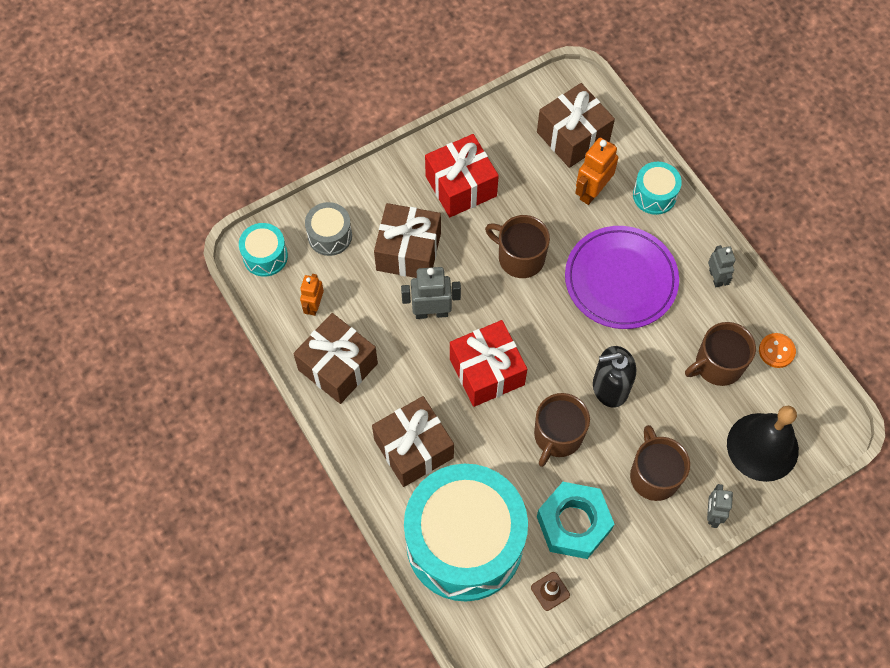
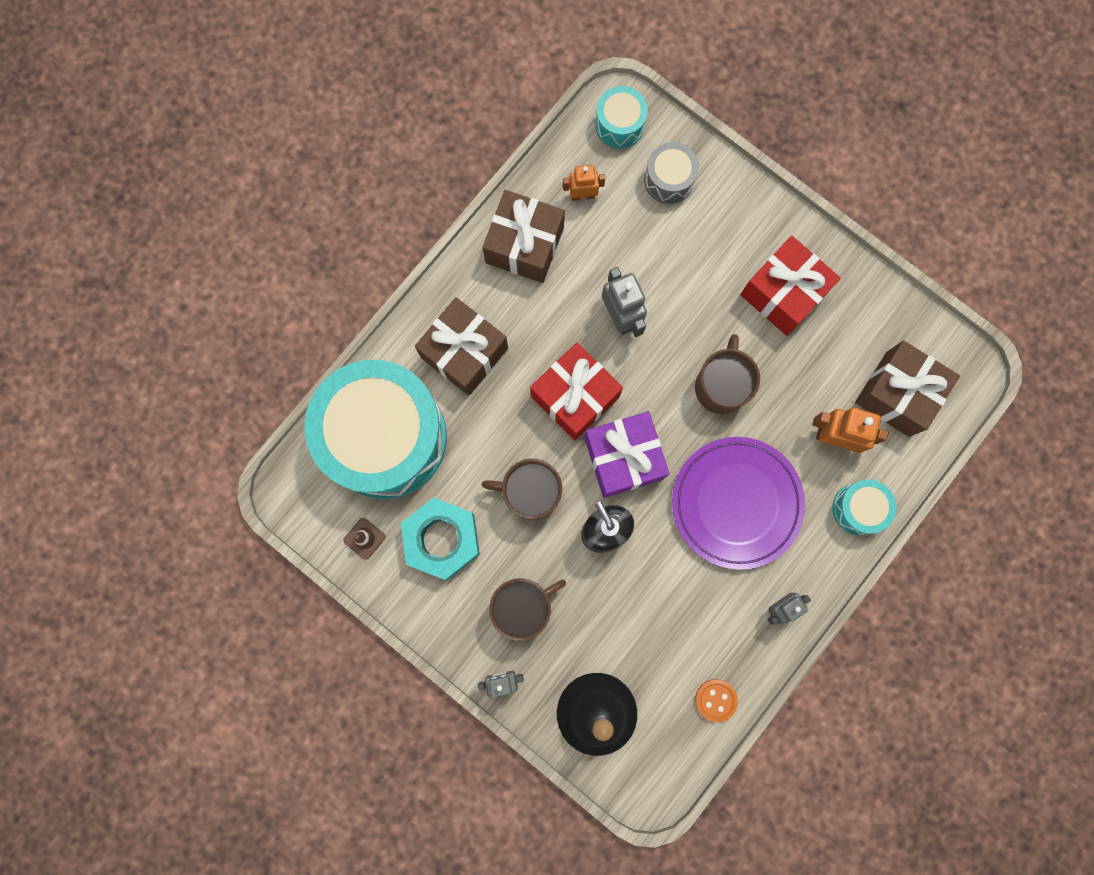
camera: 70 degrees right, 15 degrees up
brown gift [374,203,441,278] -> none
brown mug [685,322,756,386] -> none
none -> purple gift [584,411,670,498]

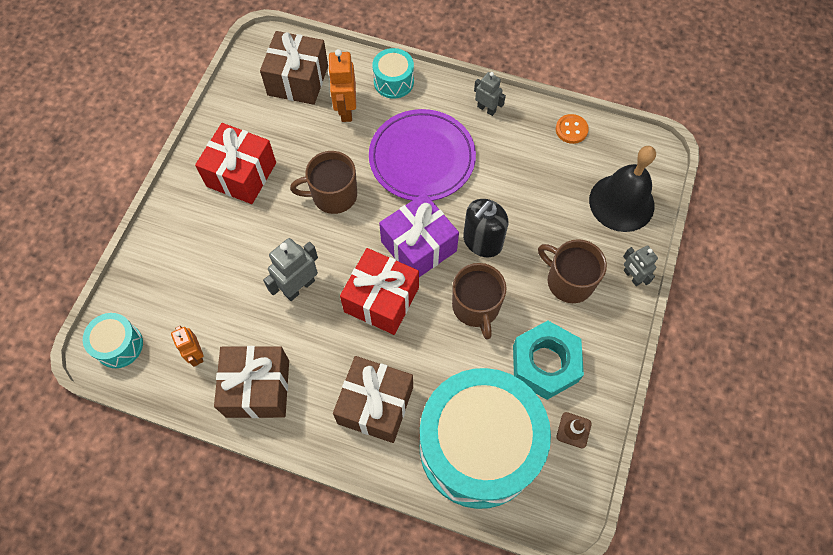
camera: 110 degrees left, 15 degrees down
grey drum [644,142,699,204] -> none

